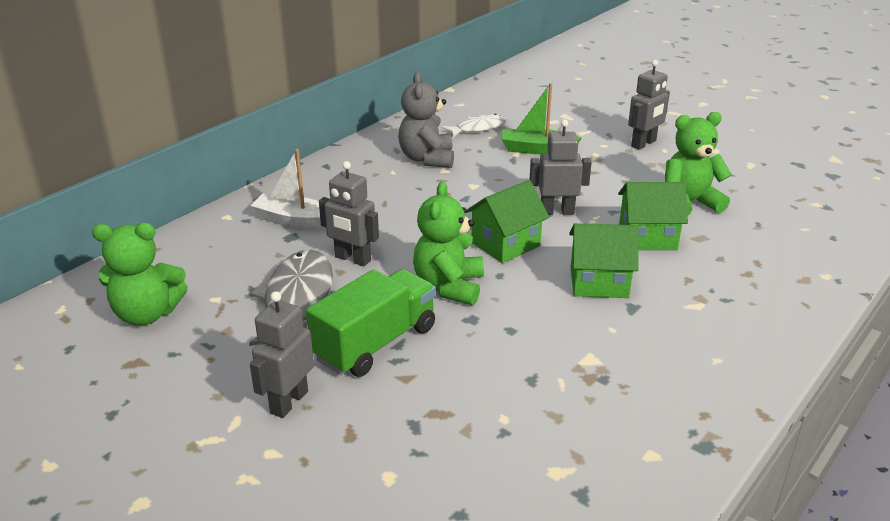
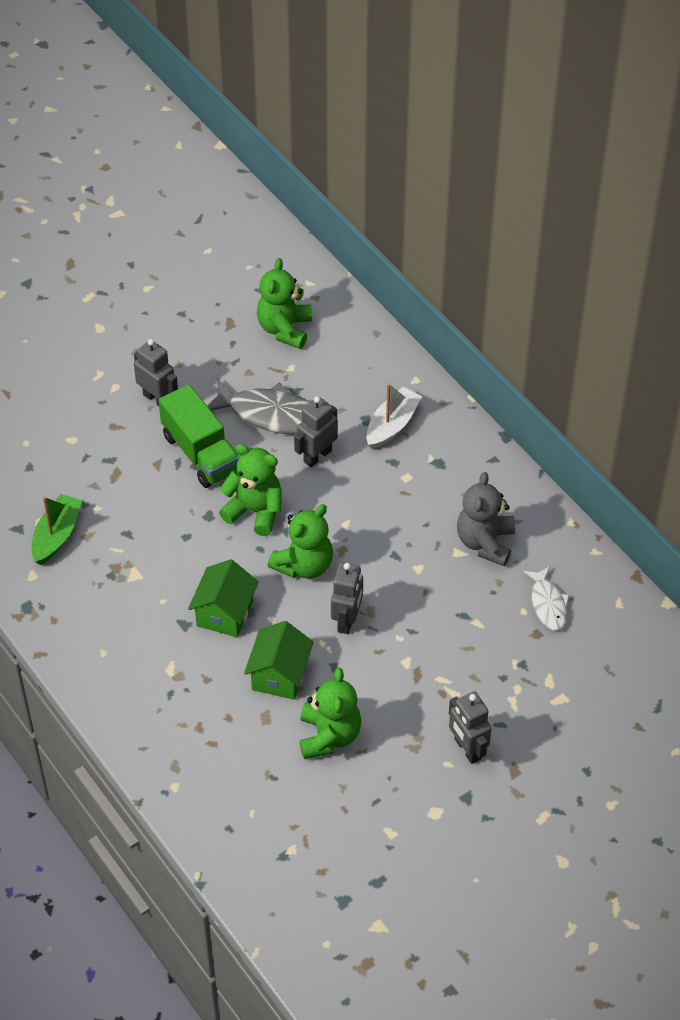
camera: 105 degrees right, 20 degrees up
grey teddy bear [398,72,454,168] -> grey teddy bear turned 90 degrees counterclockwise [457,472,515,566]
green house [466,180,549,263] -> green teddy bear [268,504,333,579]
green boat [501,83,582,155] -> green boat moved to [32,494,82,565]

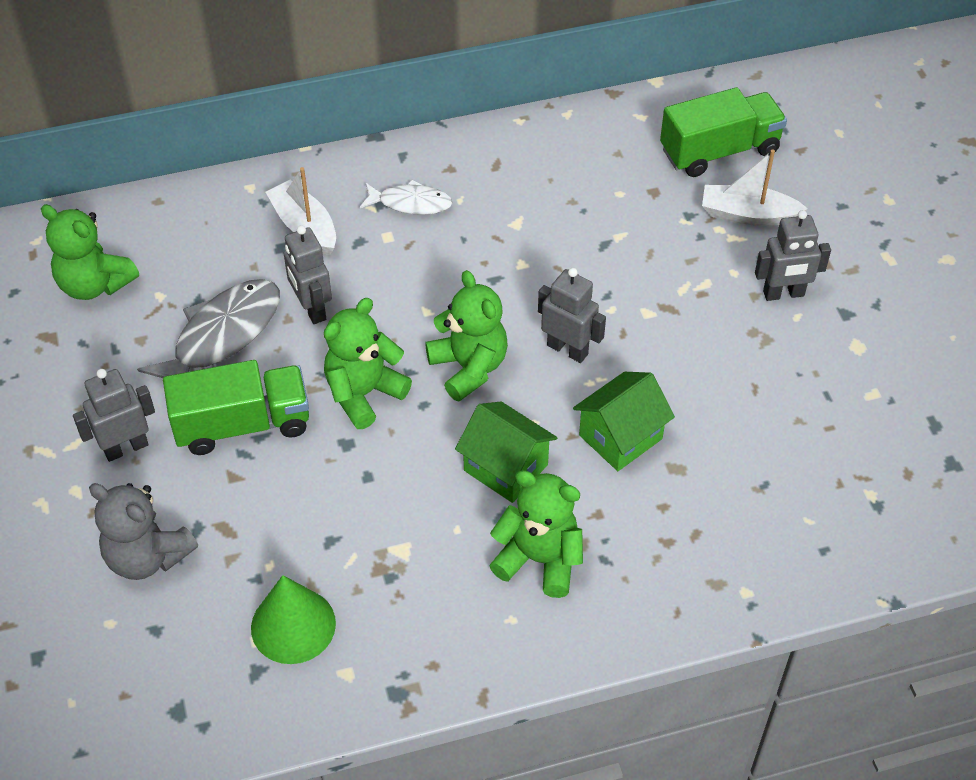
camera: 70 degrees left, 0 degrees up
green boat [32,494,82,565] -> green cone [251,575,336,664]
green house [244,621,314,700] -> green house turned 75 degrees counterclockwise [573,372,675,471]
green teddy bear [300,668,361,759] -> green teddy bear moved to [489,470,583,598]
grey teddy bear [457,472,515,566] -> grey teddy bear moved to [89,483,198,580]
white fish [523,566,569,631] -> white fish moved to [360,180,452,215]
none -> green truck [660,87,787,177]
none -> white boat [702,149,808,226]

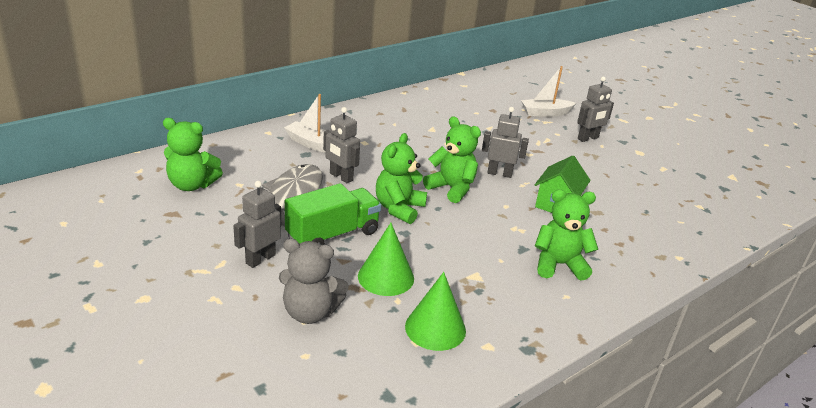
camera: 25 degrees left, 20 degrees down
white fish [360,180,452,215] -> none
green house [455,402,557,503] -> none
green truck [660,87,787,177] -> none
none -> green cone [358,223,414,296]

